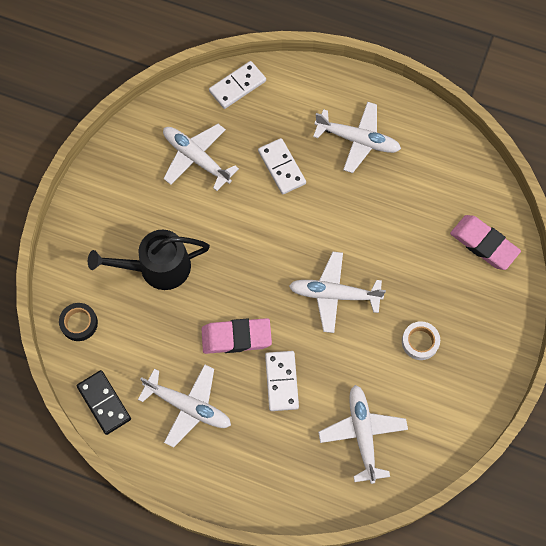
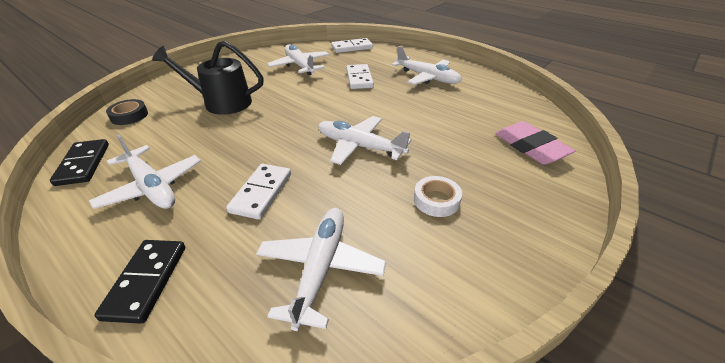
camera: 20 degrees right, 30 degrees down
pink eraser [201,318,272,354] -> none
none -> black domino [94,240,185,324]

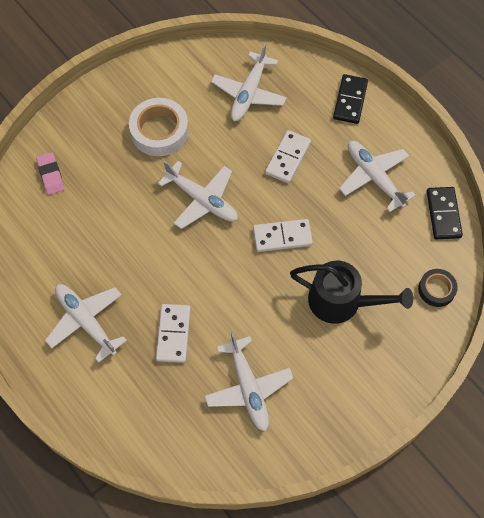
camera: 170 degrees left, 25 degrees up
white domino [331,38,373,53] -> white domino moved to [253,219,313,252]
white tape [414,176,462,217] -> white tape [129,98,189,156], size x1.71
pink eraser [495,121,575,165] -> pink eraser [36,152,64,195], size x0.66

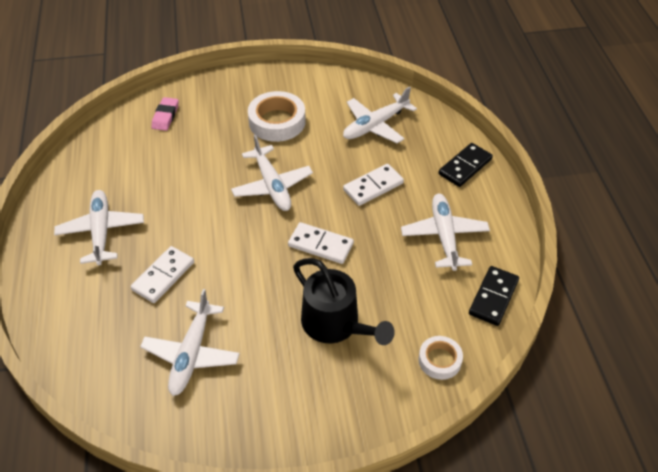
camera: 30 degrees right, 15 degrees down
black tape [418,269,458,307] -> white tape [419,336,463,380]

